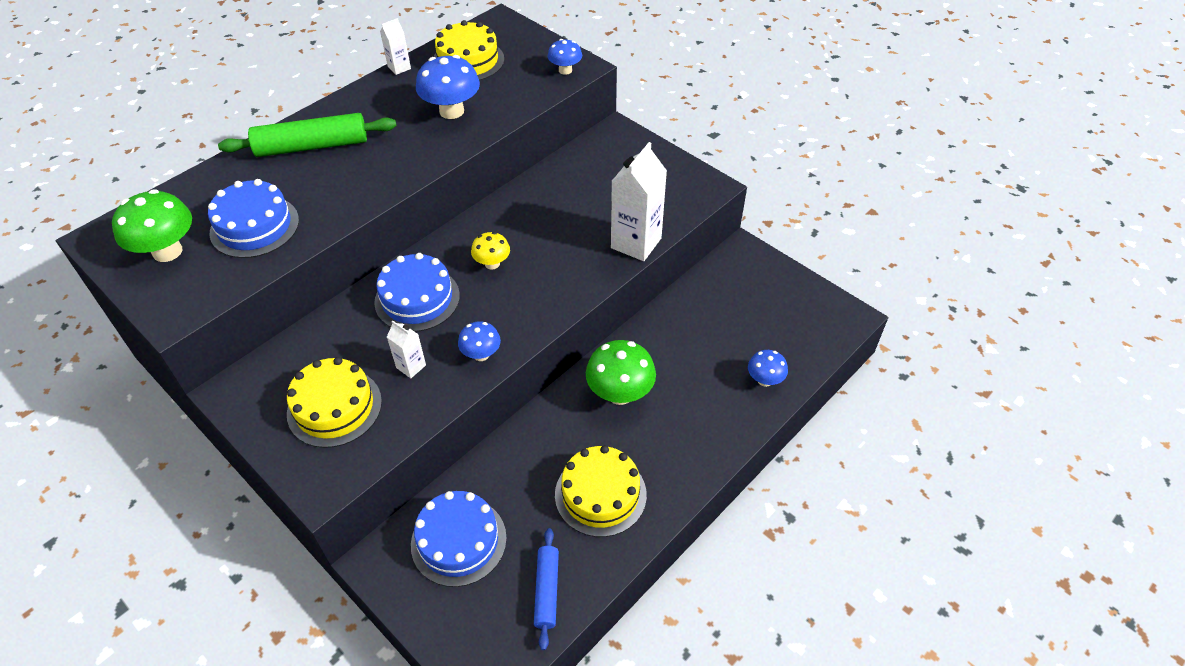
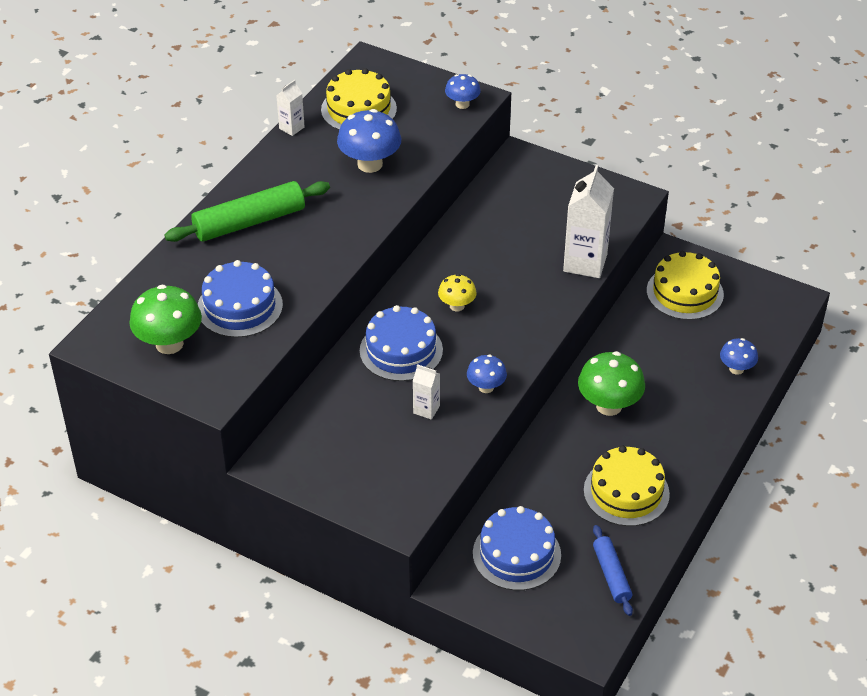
camera: 15 degrees left, 5 degrees down
yellow cake [287,357,382,448] -> yellow cake moved to [647,251,724,320]

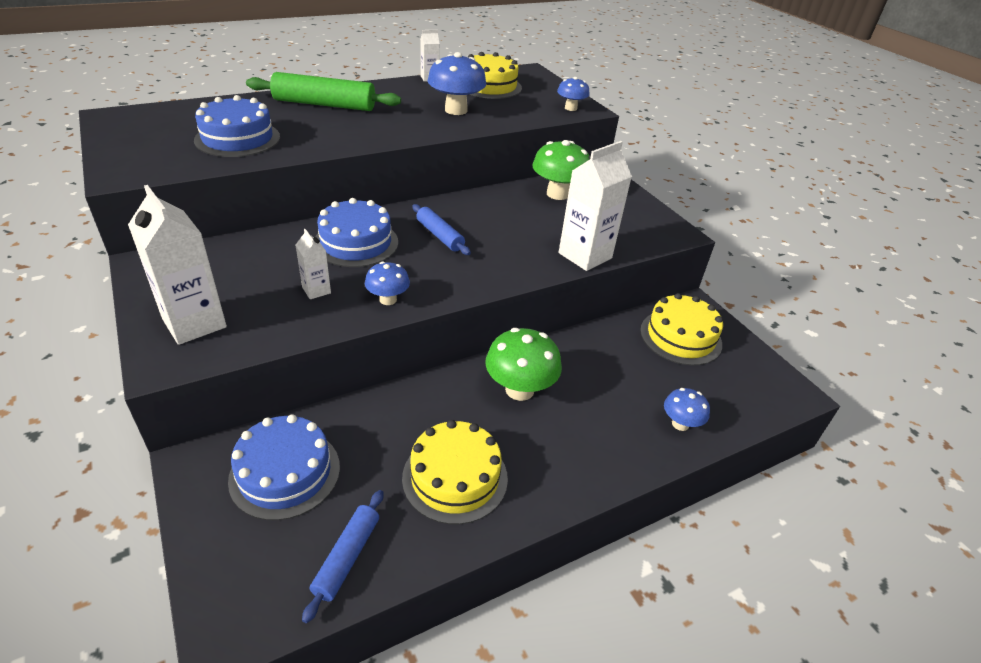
camera: 30 degrees right, 5 degrees down
green mushroom [129,285,202,354] -> green mushroom moved to [532,140,589,200]
yellow mushroom [438,274,477,311] -> blue rolling pin [412,204,471,255]
none -> white carton [128,185,227,345]

